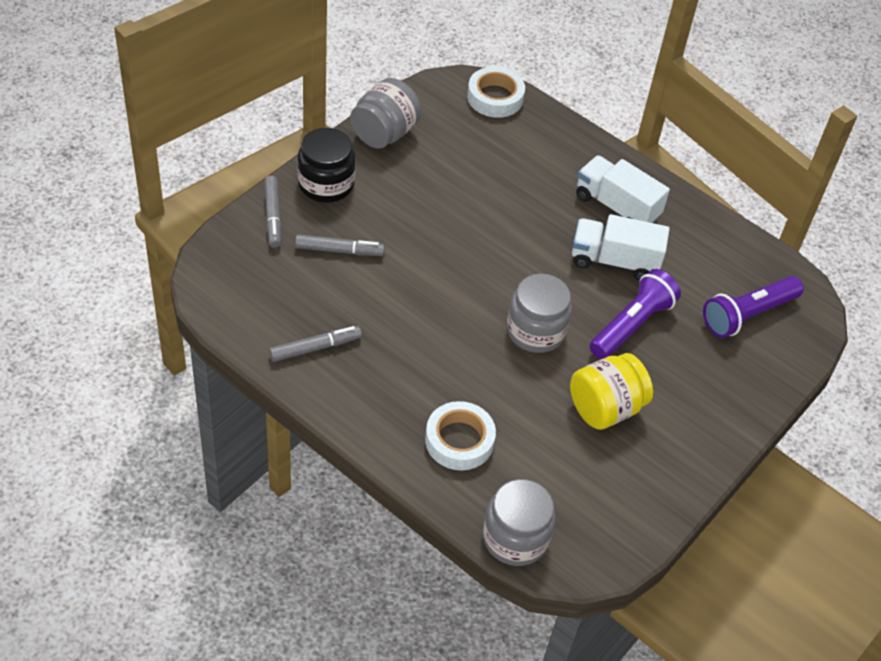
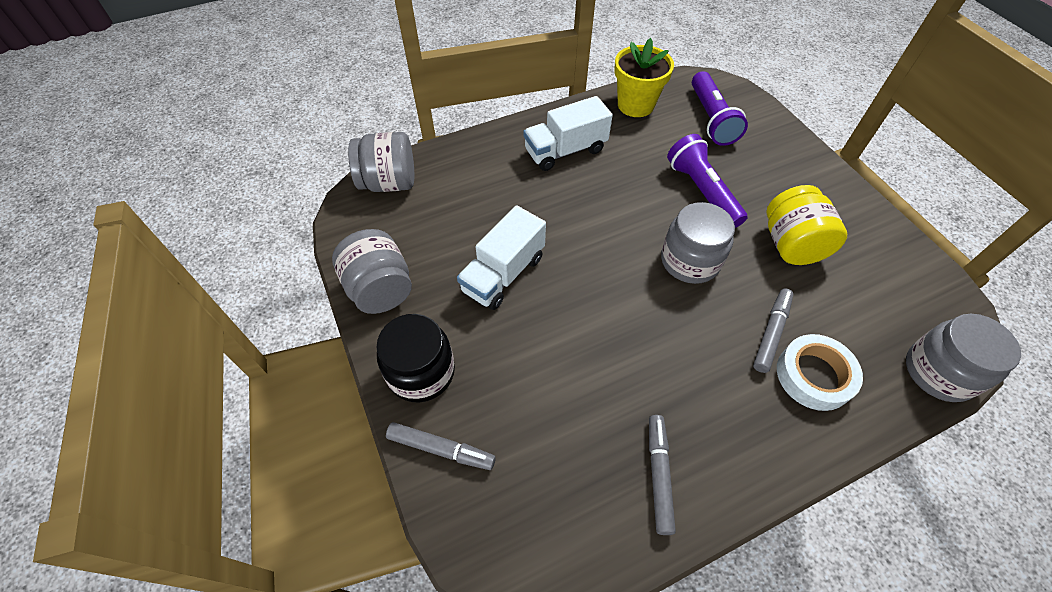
camera: 60 degrees left, 5 degrees up
grey marker [295,234,385,256] -> grey marker moved to [753,289,793,373]
white tape [467,67,525,118] -> grey jar [348,132,414,192]
white truck [572,214,670,281] -> white truck moved to [457,205,546,310]
none -> yellow flower pot [614,38,674,117]

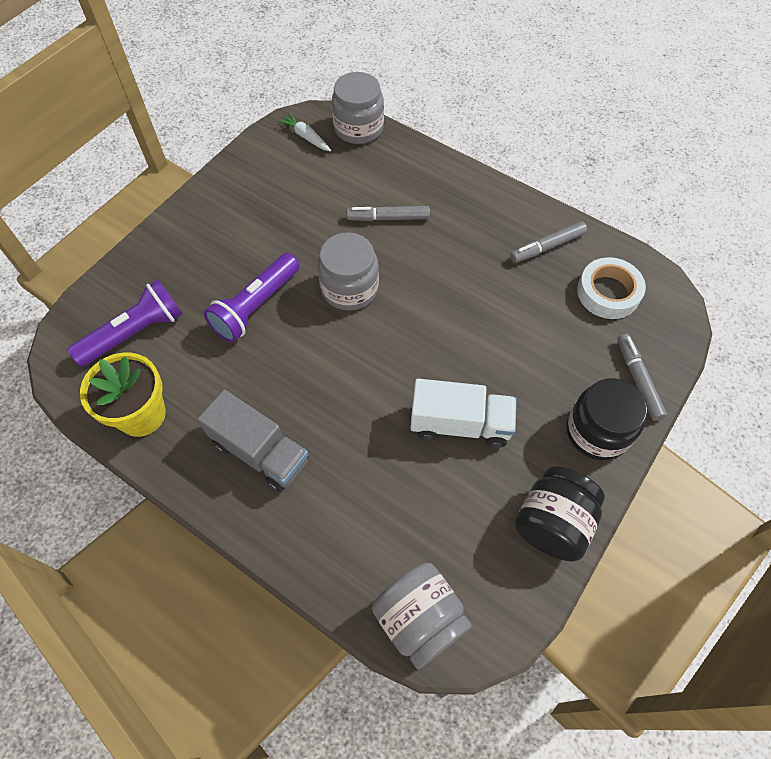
camera: 120 degrees left, 5 degrees up
grey jar [332,229,412,314] -> black jar [515,466,605,562]
white truck [523,96,613,171] -> grey truck [198,389,309,492]
yellow jar [766,185,847,265] -> none
white tape [777,334,863,411] -> white tape moved to [577,257,646,319]
none -> white carrot [278,113,331,152]

